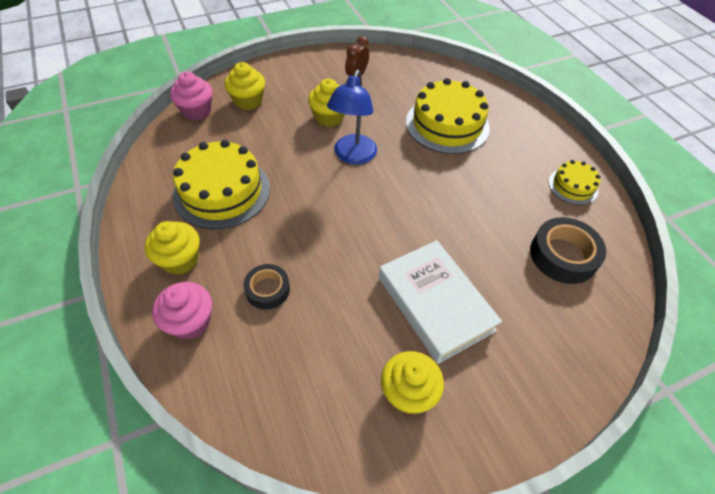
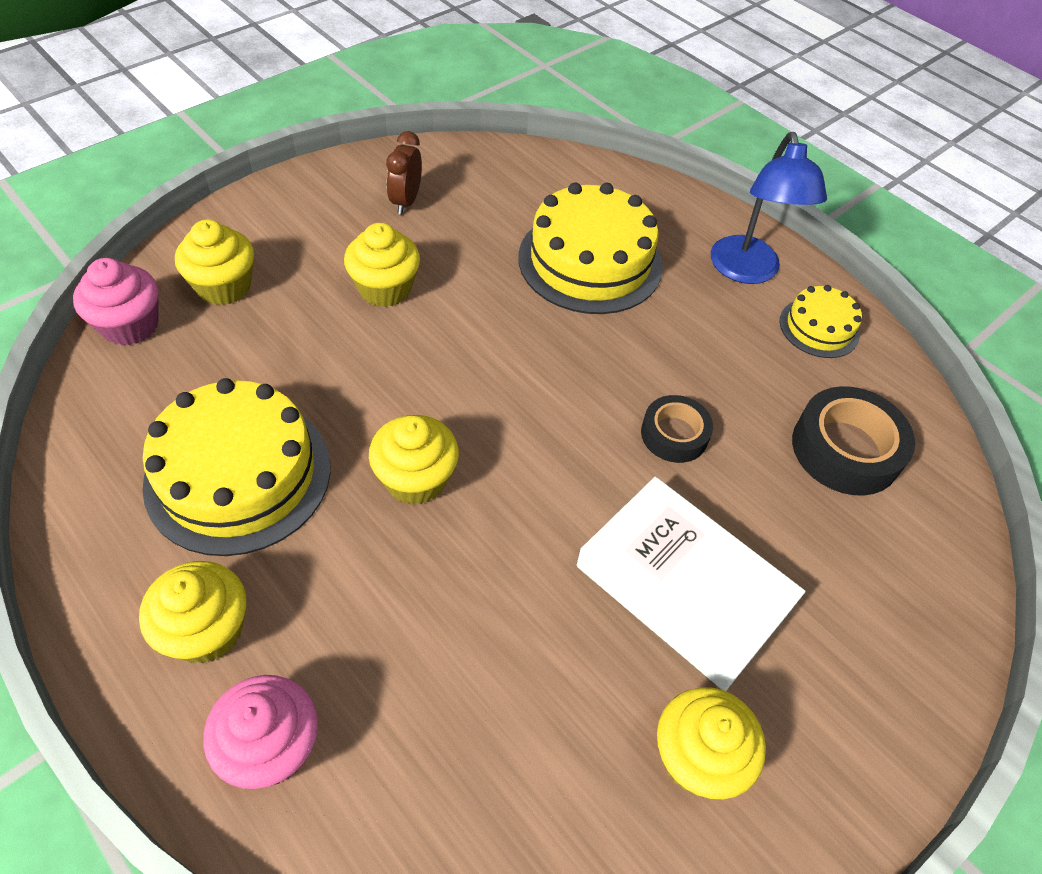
camera: 20 degrees left, 0 degrees up
black tape [243,264,290,310] -> black tape moved to [641,395,713,463]
blue lamp [327,70,377,165] -> blue lamp moved to [711,132,827,284]
none -> yellow cupcake [369,415,459,505]

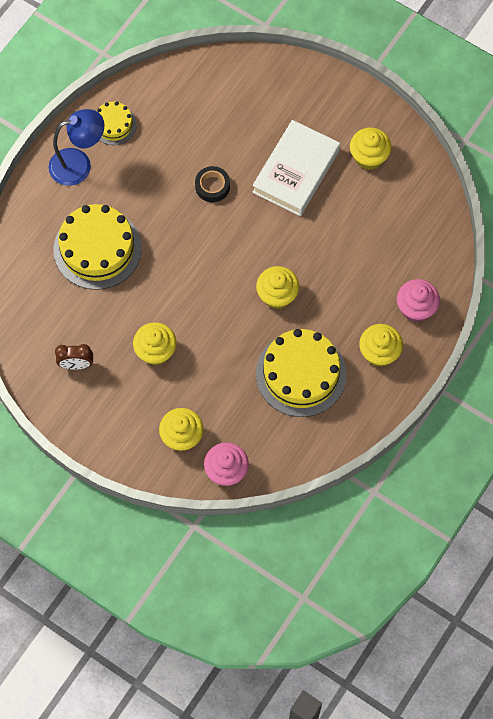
camera: 100 degrees left, 15 degrees up
black tape [792,386,915,495] -> none

